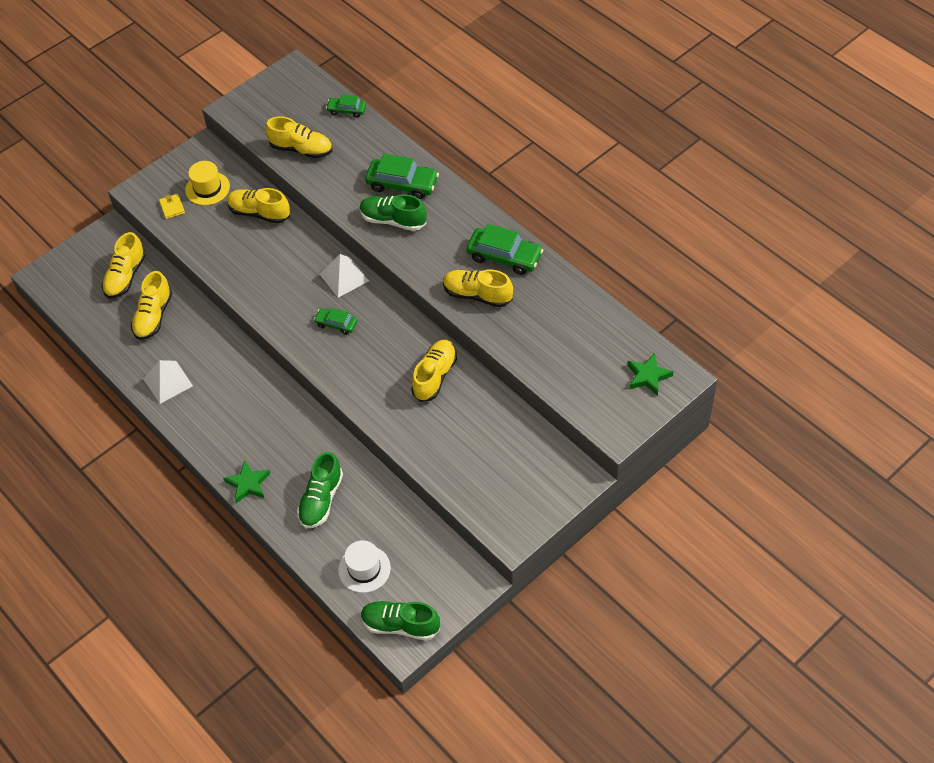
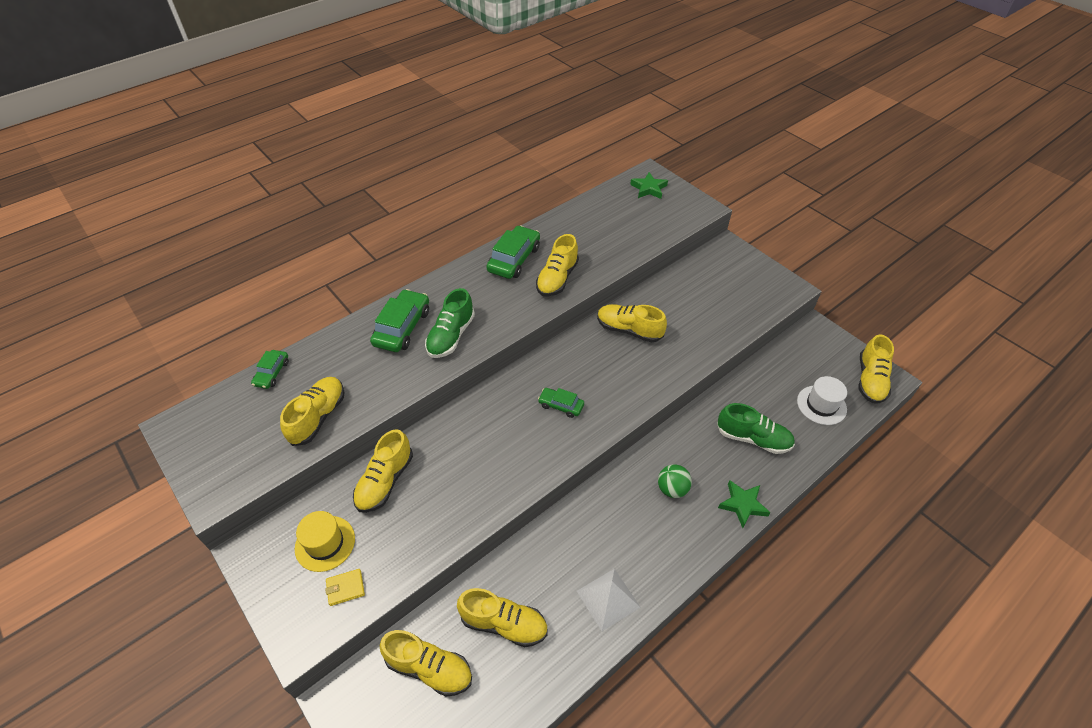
camera: 90 degrees left, 5 degrees down
green car [314,308,358,335] -> green car turned 90 degrees clockwise [538,388,584,418]
white pyramid [320,254,369,298] -> none
green shoe [361,601,440,640] -> yellow shoe [859,335,894,404]
none -> green ball [658,464,692,498]

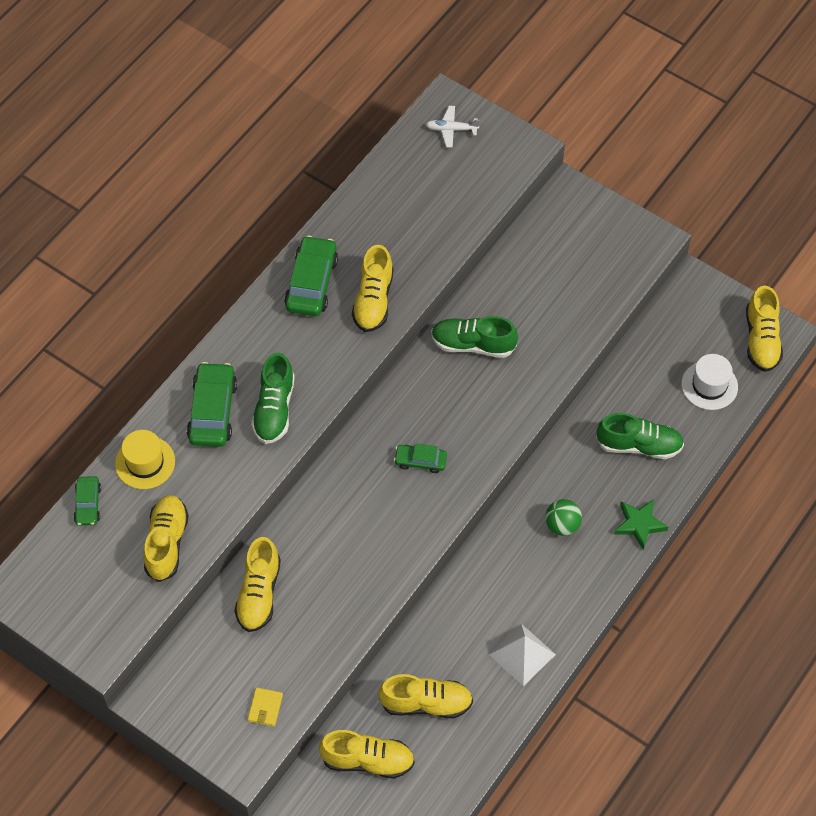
camera: 15 degrees left, 10 degrees up
yellow hat [295,511,355,572] -> yellow hat moved to [115,430,175,489]
yellow wallet [325,569,365,606] -> yellow wallet turned 45 degrees counterclockwise [247,687,283,726]
yellow shoe [597,304,667,343] -> green shoe [431,316,518,358]
green star [630,172,668,199] -> white plane [426,106,480,148]

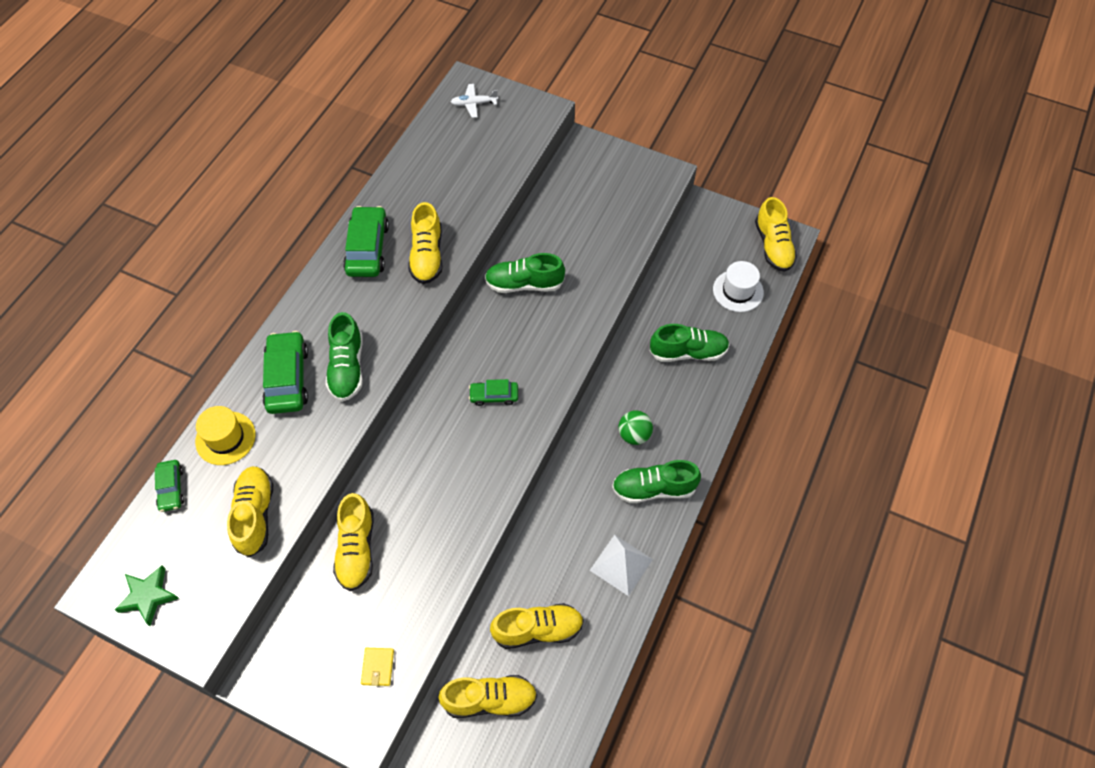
camera: 10 degrees left, 0 degrees up
green star [614,499,668,550] -> green star moved to [115,566,179,626]
none -> green shoe [612,460,701,503]

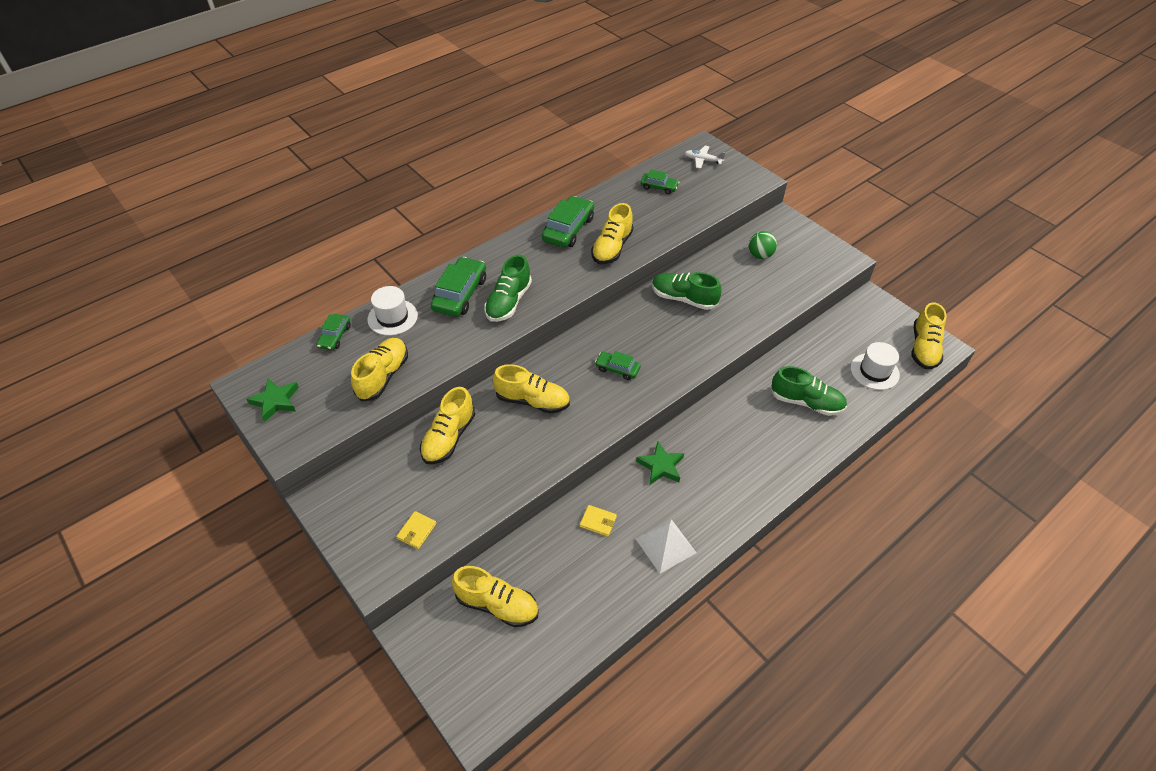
camera: 25 degrees right, 10 degrees down
yellow hat [195,406,256,465] -> white hat [368,286,418,336]
yellow shoe [490,603,584,649] -> yellow shoe moved to [493,364,570,414]
green shoe [612,460,701,503] -> none
green ball [618,411,653,445] -> green ball moved to [749,231,777,259]
none -> yellow wallet [580,505,617,537]
none -> green star [636,442,684,484]
none -> green car [640,170,679,194]

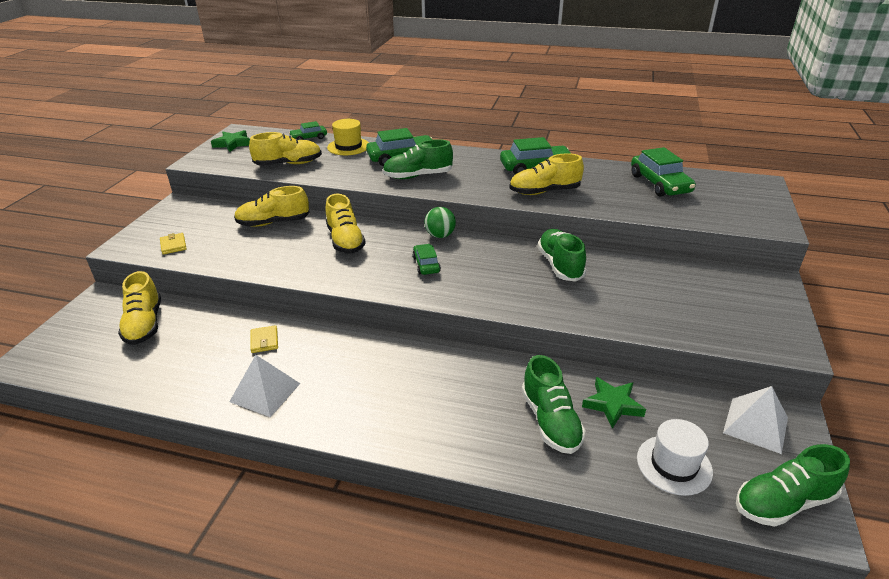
camera: 55 degrees right, 15 degrees down
white hat [368,286,418,336] -> yellow hat [327,119,369,155]
yellow wallet [396,511,437,549] -> yellow wallet turned 75 degrees clockwise [160,233,187,255]
green star [636,442,684,484] -> green star moved to [582,377,646,429]
green car [640,170,679,194] -> green car [631,147,696,197], size x1.76
white plane [685,146,725,169] -> none
green ball [749,231,777,259] -> green ball moved to [425,207,456,238]
yellow shoe [911,303,947,369] -> green shoe [736,444,850,527]
none -> white pyramid [723,386,788,454]

